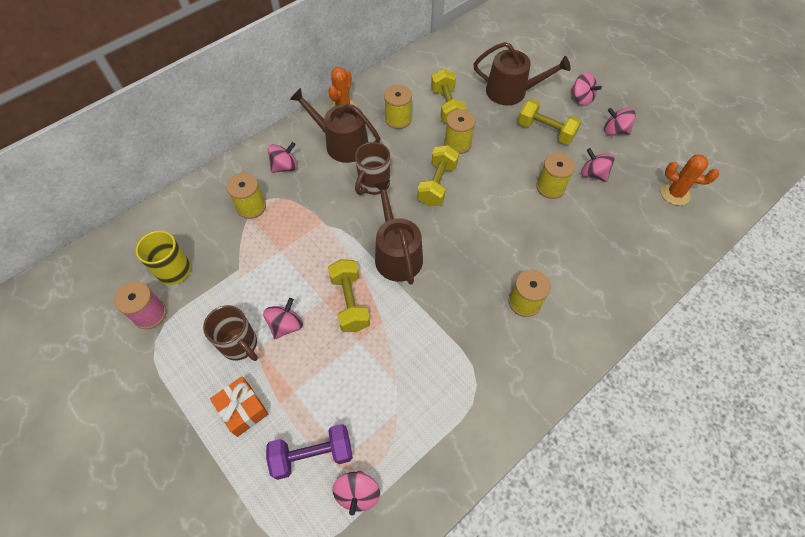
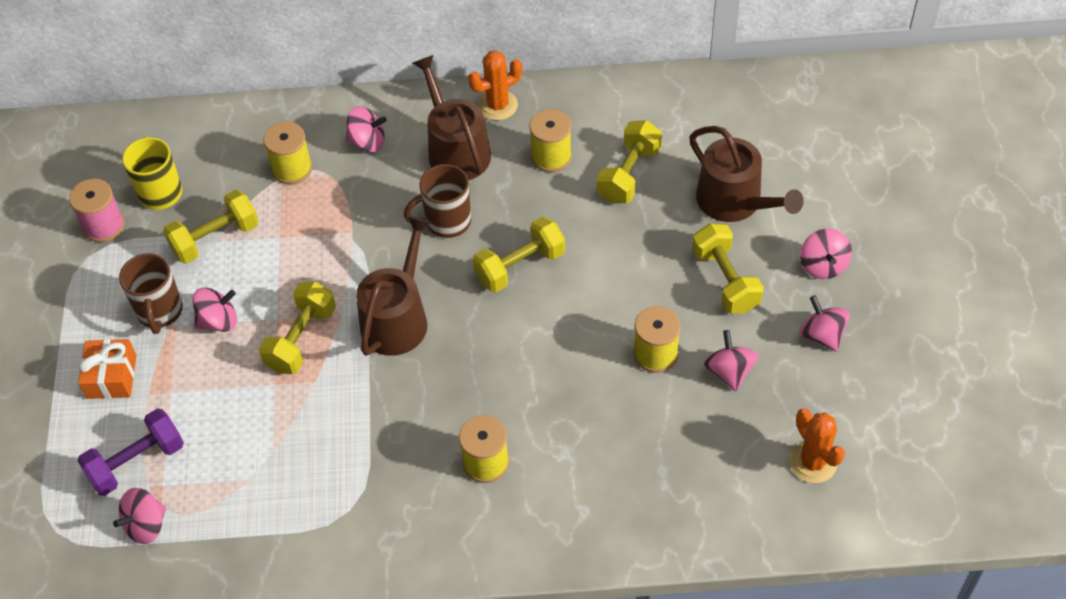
camera: 40 degrees right, 5 degrees down
purple dumbbell [266,424,353,480] -> purple dumbbell turned 60 degrees counterclockwise [77,408,184,496]
yellow spool [444,109,476,154] -> none
none -> yellow dumbbell [163,190,259,264]

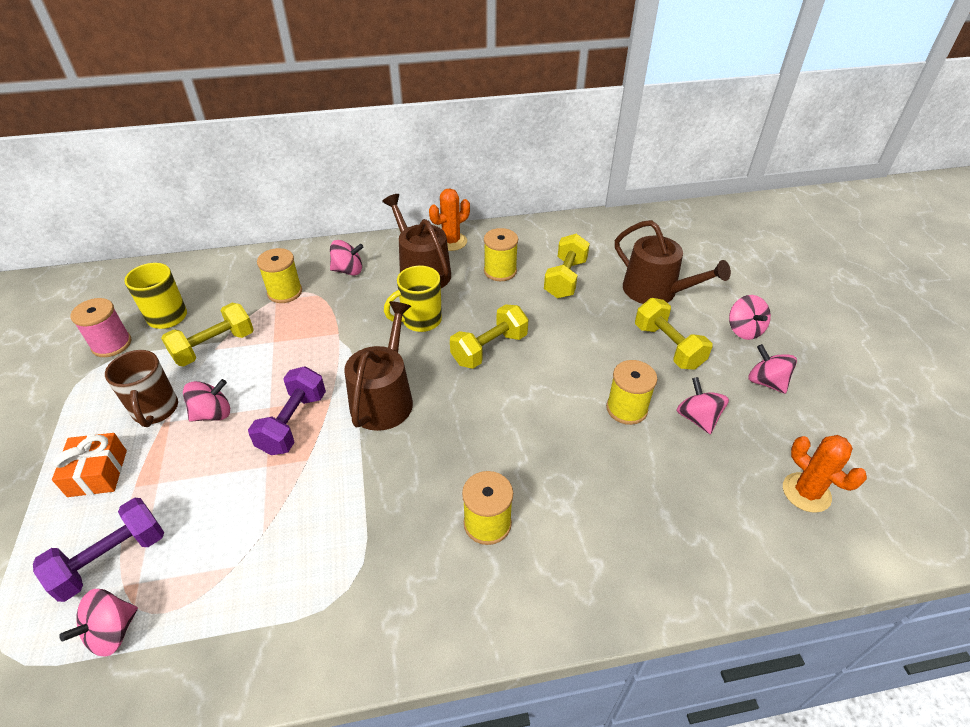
camera: 10 degrees left, 10 degrees down
yellow dumbbell [259,282,336,374] -> purple dumbbell [248,366,326,455]
brown mug [404,164,471,238] -> yellow mug [384,265,442,332]

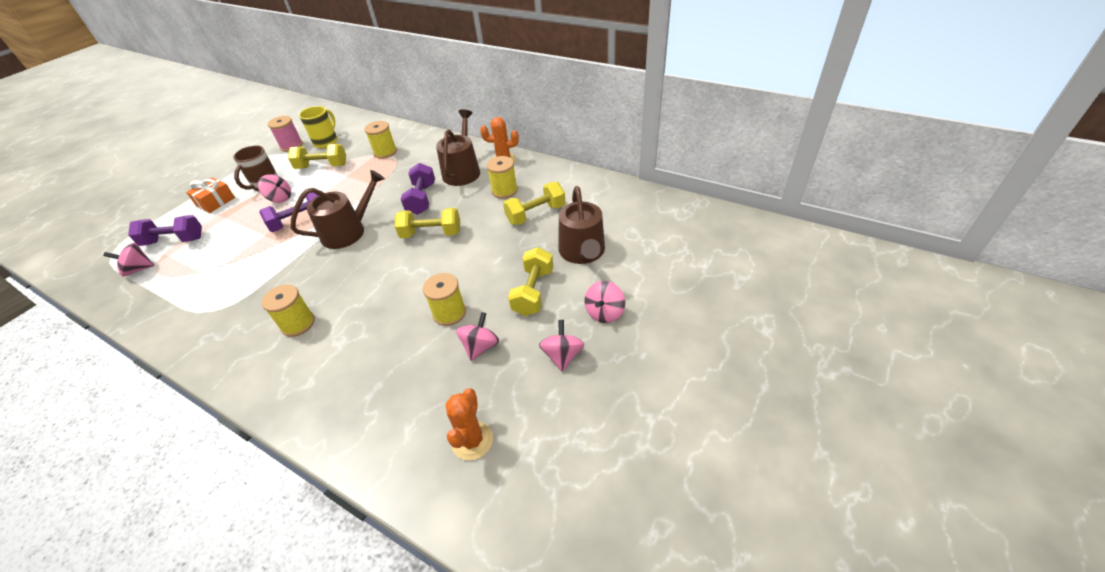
camera: 45 degrees right, 0 degrees up
pink spinning top [330,240,363,275] -> none
yellow mug [384,265,442,332] -> purple dumbbell [401,163,435,215]

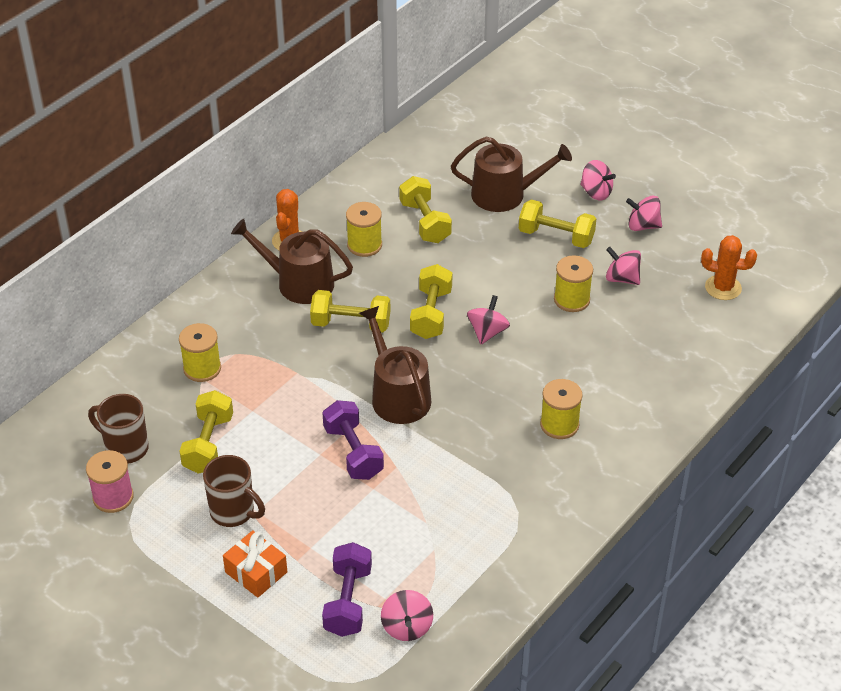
camera: 85 degrees left, 0 degrees up
pink spinning top [258,174,291,203] -> pink spinning top moved to [467,295,510,344]
yellow mug [299,106,338,148] -> brown mug [88,394,149,464]
purple dumbbell [401,163,435,215] -> yellow dumbbell [310,290,391,332]

